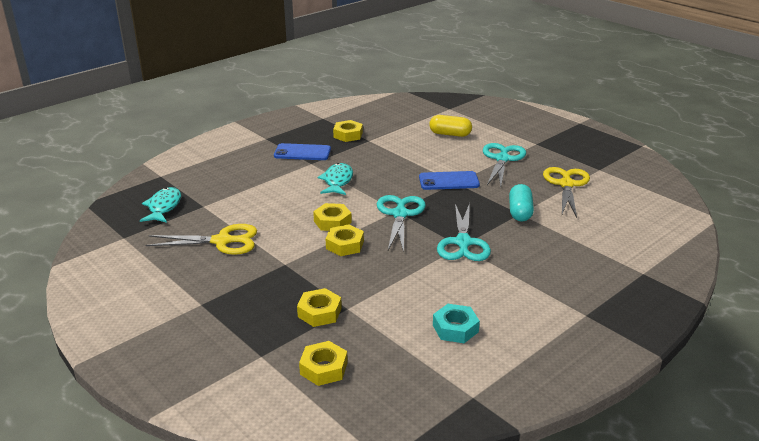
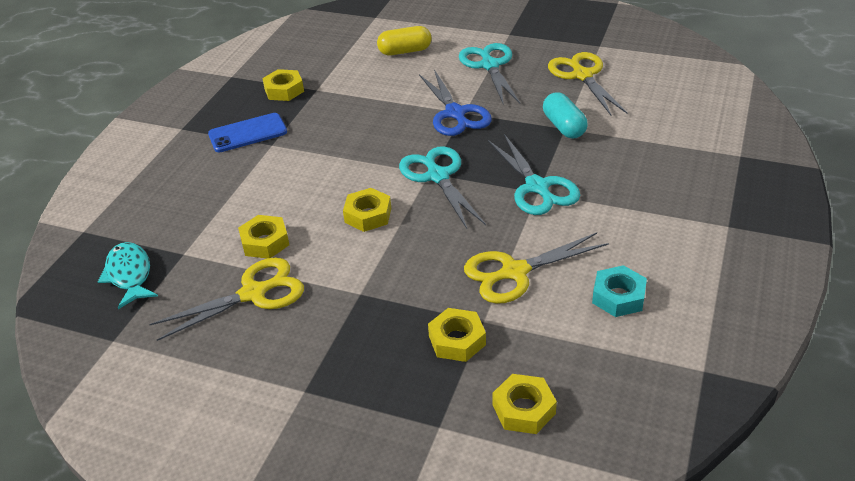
camera: 25 degrees left, 10 degrees up
turquoise fish [318,163,353,195] -> none
yellow nut [326,224,364,256] -> yellow nut moved to [238,215,289,258]
blue phone [419,171,480,190] -> blue scissors [419,69,492,136]
none -> yellow scissors [464,232,609,304]

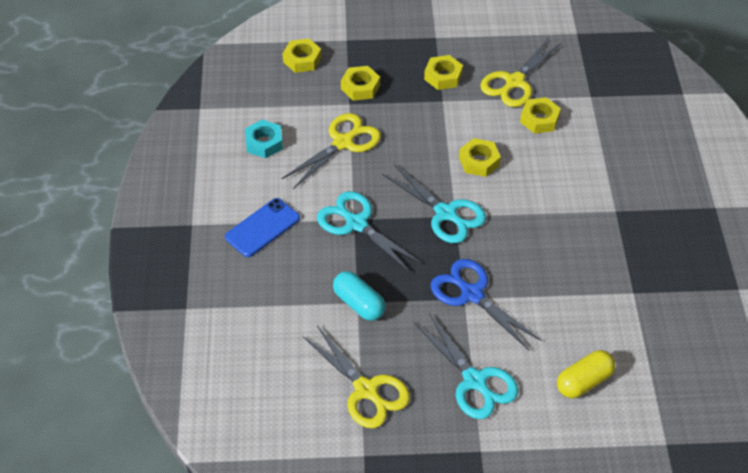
camera: 155 degrees right, 10 degrees up
turquoise fish [98,242,158,309] -> none
blue phone [208,113,287,152] -> blue phone moved to [225,198,300,257]
yellow nut [262,69,304,101] -> yellow nut moved to [424,55,463,90]

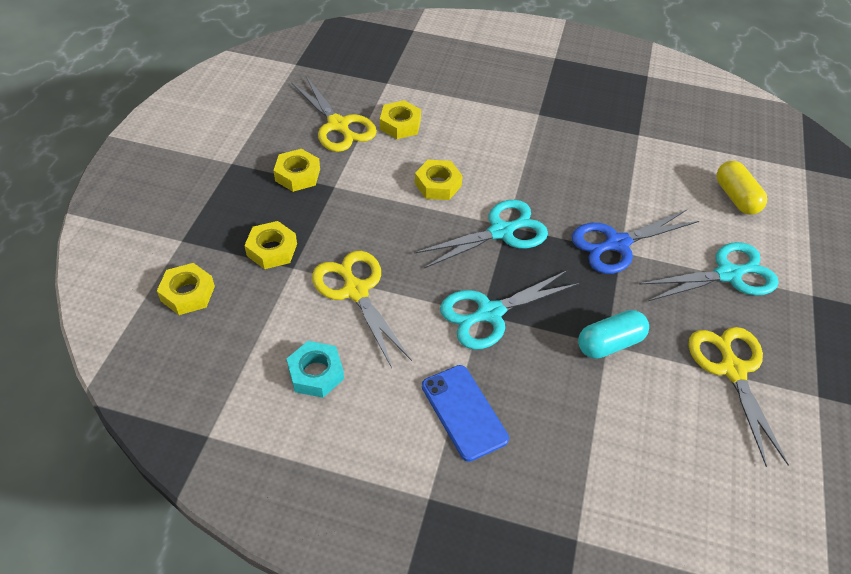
camera: 75 degrees left, 0 degrees up
yellow scissors [303,326,410,428] -> yellow scissors turned 75 degrees counterclockwise [689,327,789,467]

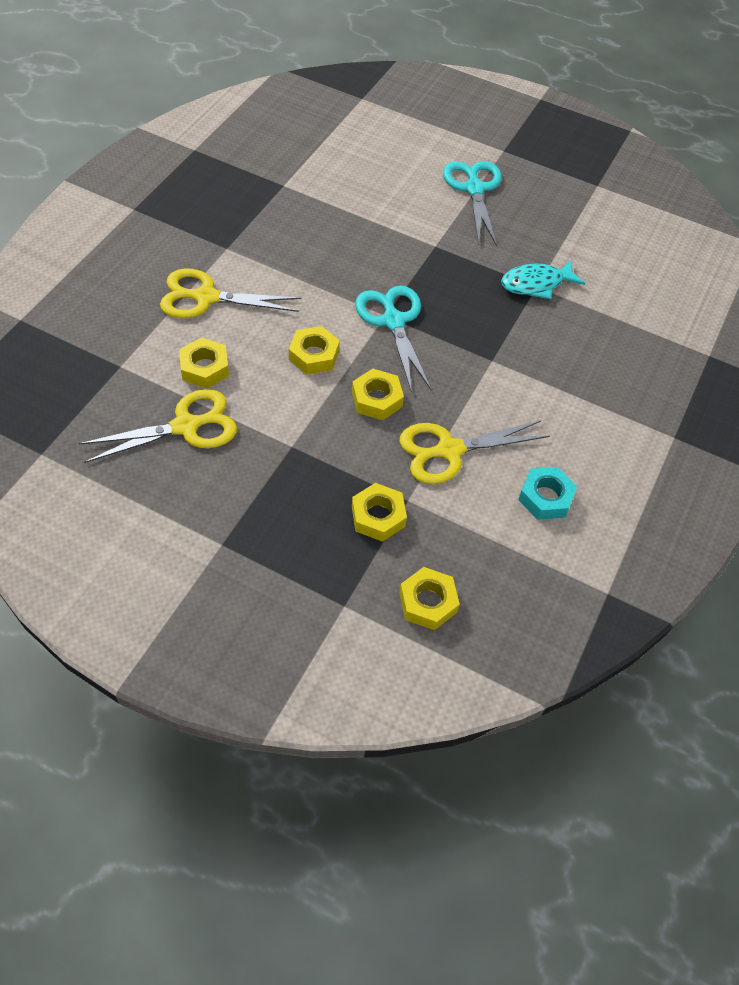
camera: 80 degrees left, 5 degrees up
yellow nut [273,149,320,192] -> yellow nut moved to [352,368,404,420]
blue phone [422,365,509,462] -> none
turquoise scissors [440,270,580,349] -> none
blue scissors [571,210,699,274] -> none
turquoise capsule [578,310,649,359] -> turquoise fish [501,260,585,299]
yellow scissors [689,327,789,467] -> yellow scissors moved to [160,269,301,318]
yellow capsule [717,161,767,215] -> none

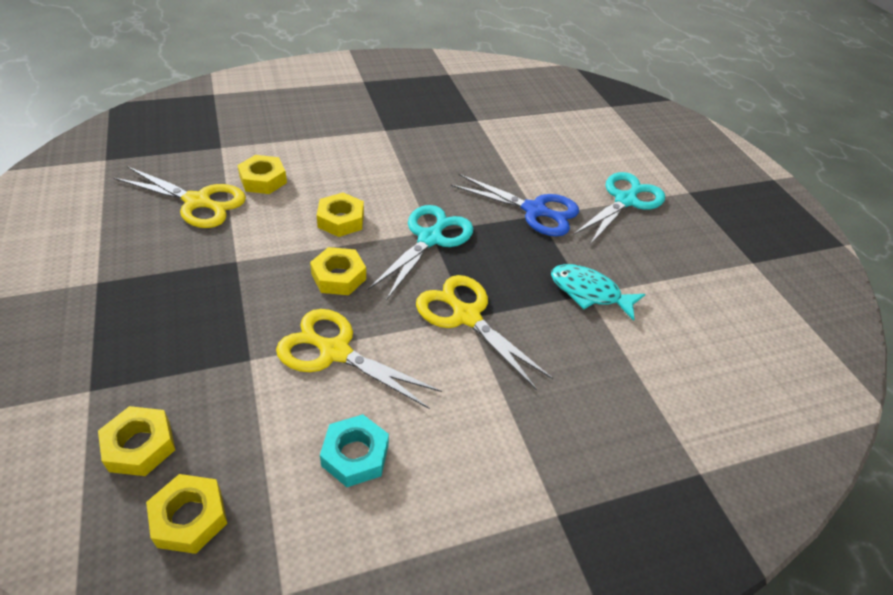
camera: 45 degrees right, 10 degrees down
yellow scissors [160,269,301,318] -> yellow scissors moved to [416,275,553,391]
yellow nut [352,483,407,542] -> yellow nut moved to [146,474,227,554]
none -> blue scissors [451,174,579,236]

